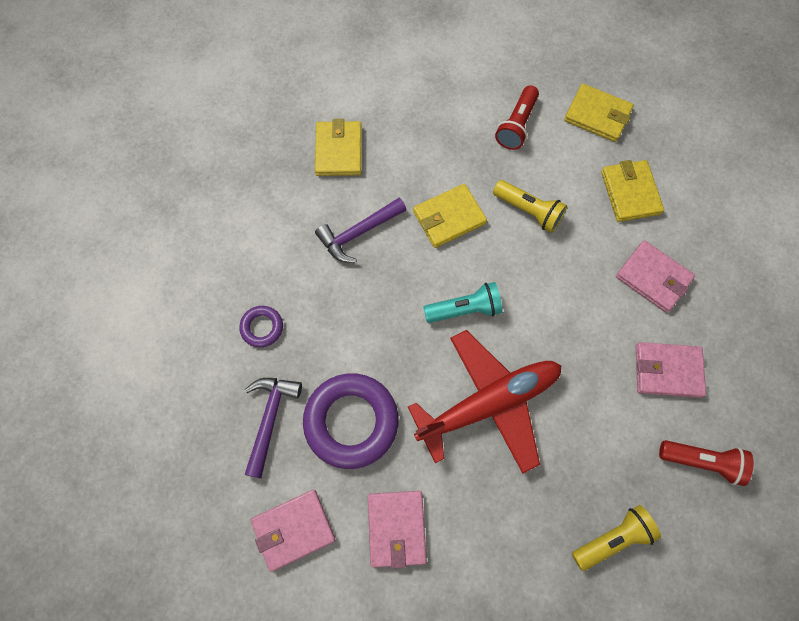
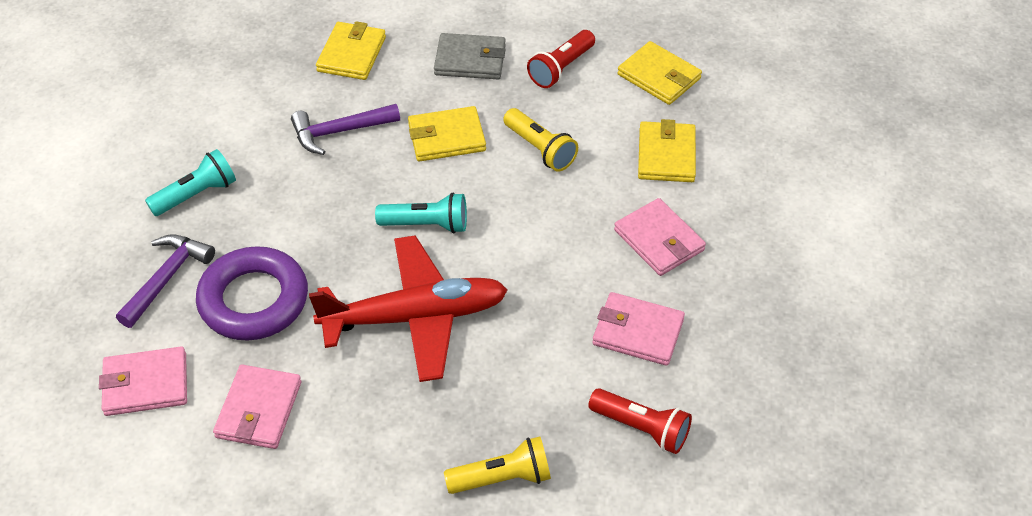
camera: 15 degrees right, 20 degrees down
purple ring [239,306,283,347] -> turquoise flashlight [145,149,236,216]
none -> grey wallet [434,33,506,79]

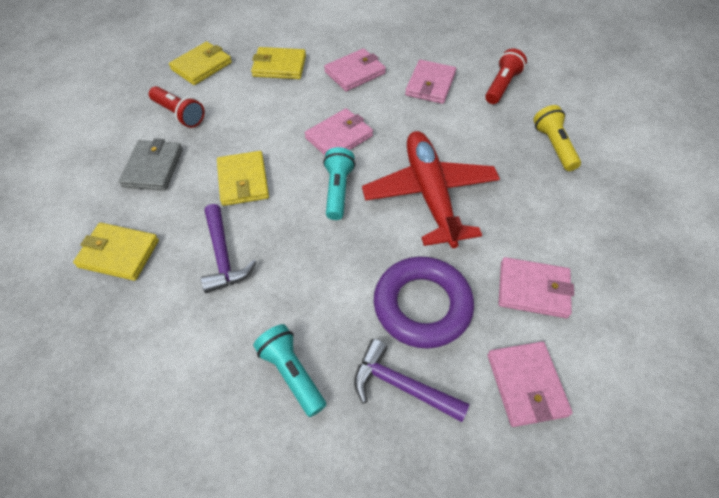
camera: 90 degrees left, 5 degrees up
yellow flashlight [503,108,578,172] -> none
none -> pink wallet [305,108,373,155]

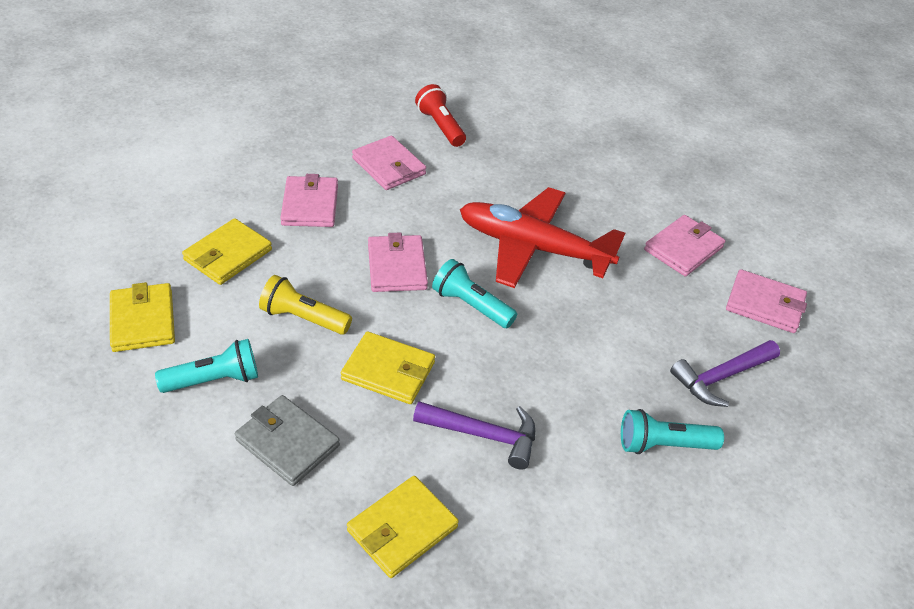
camera: 60 degrees left, 10 degrees down
red flashlight [149,86,205,128] -> turquoise flashlight [155,339,258,393]
purple ring [374,256,474,349] -> none
yellow flashlight [533,105,581,171] -> yellow flashlight moved to [259,275,352,335]

